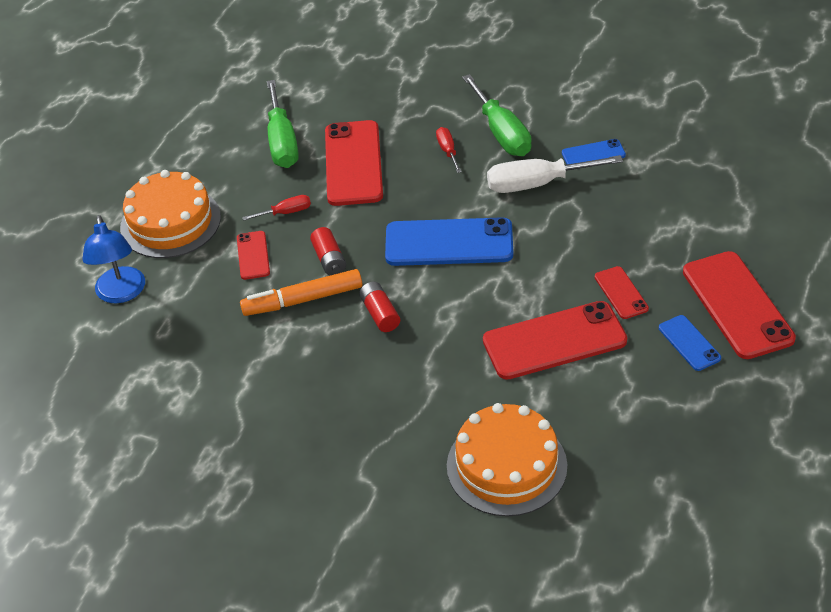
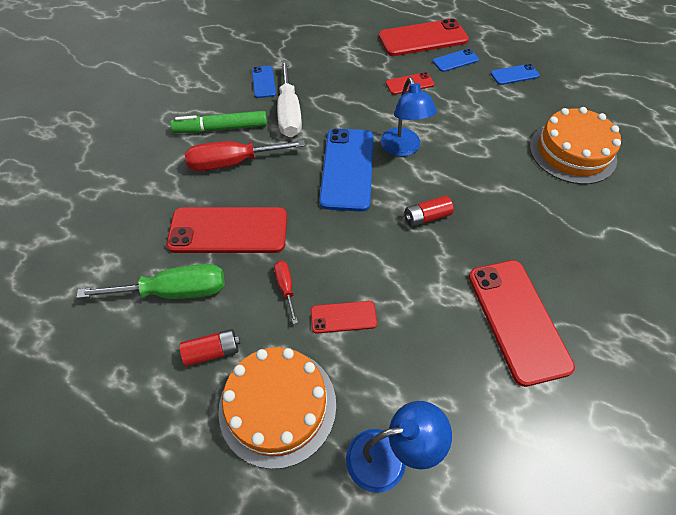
camera: 90 degrees left, 10 degrees up
orange marker [240,269,362,316] -> none
red battery [310,227,346,275] -> red battery moved to [180,329,240,366]
red screwdriver [436,127,462,173] -> red screwdriver [185,140,305,171], size x1.98
green screwdriver [462,74,531,156] -> green marker [170,111,267,133]
red phone [483,301,627,380] -> red phone moved to [469,260,575,387]
none -> blue lamp [380,77,437,156]
none -> blue phone [491,64,540,85]

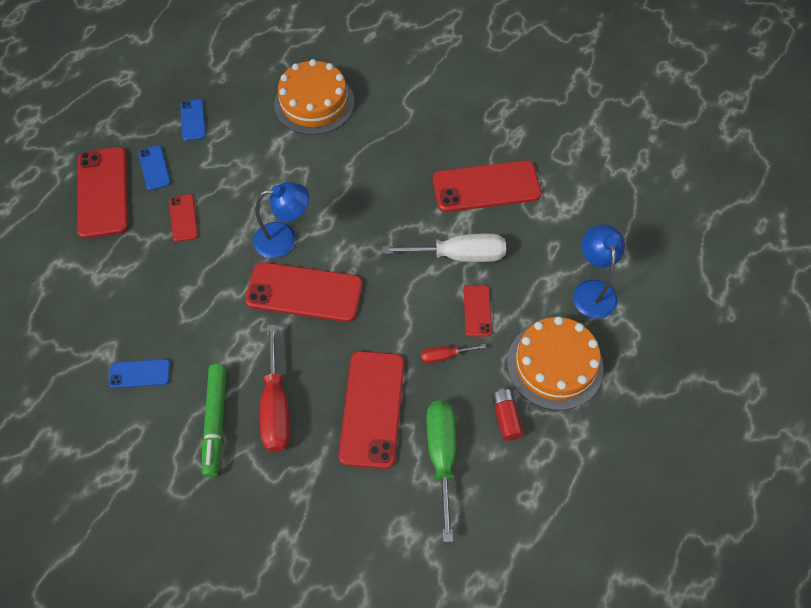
camera: 85 degrees left, 5 degrees up
white screwdriver [277,60,302,137] -> white screwdriver moved to [382,233,506,262]
blue phone [319,128,374,212] -> red phone [245,262,363,322]
red battery [405,195,454,227] -> none

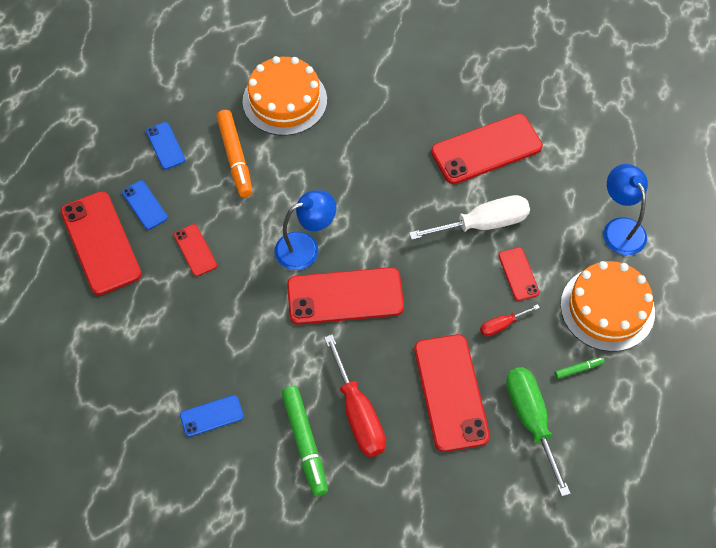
camera: 15 degrees left, 0 degrees up
red battery [491,389,524,441] -> green marker [555,357,604,379]
none -> orange marker [217,110,252,197]

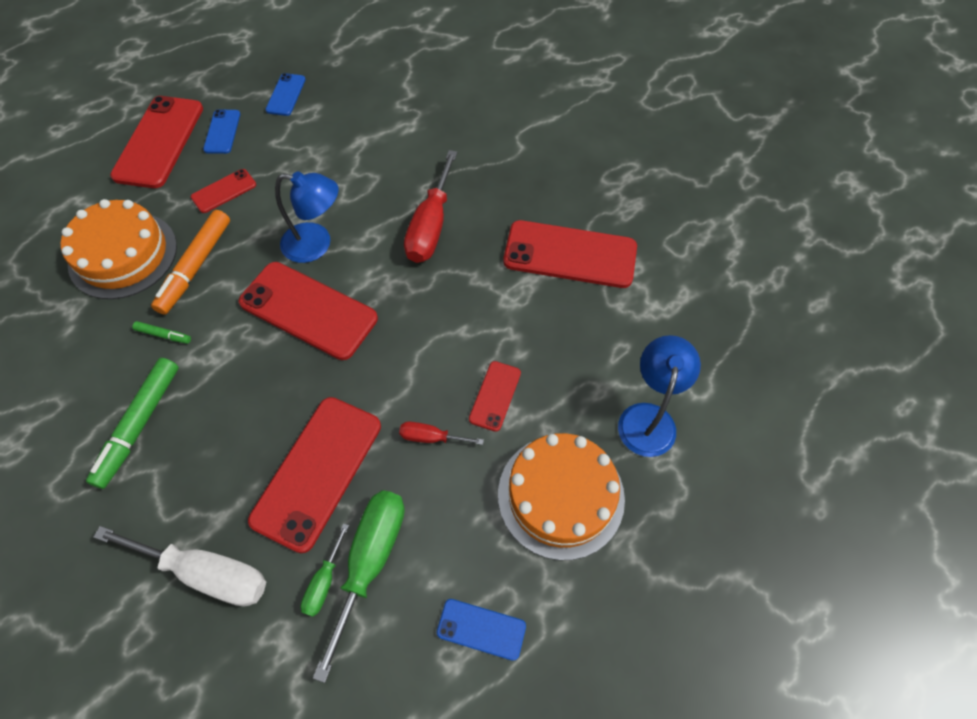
camera: 35 degrees right, 0 degrees up
red phone [174,224,217,276] -> red phone turned 45 degrees clockwise [191,169,256,213]
blue phone [180,395,244,437] -> blue phone moved to [437,599,526,661]
orange marker [217,110,252,197] -> orange marker moved to [151,210,230,315]
orange cake [243,56,327,136] -> orange cake moved to [61,199,177,299]
red screwdriver [324,335,386,457] -> red screwdriver moved to [404,150,458,263]
white screwdriver [409,195,530,240] -> white screwdriver moved to [93,526,266,606]
green marker [555,357,604,379] -> green marker moved to [132,321,191,344]
none -> green screwdriver [300,523,349,617]

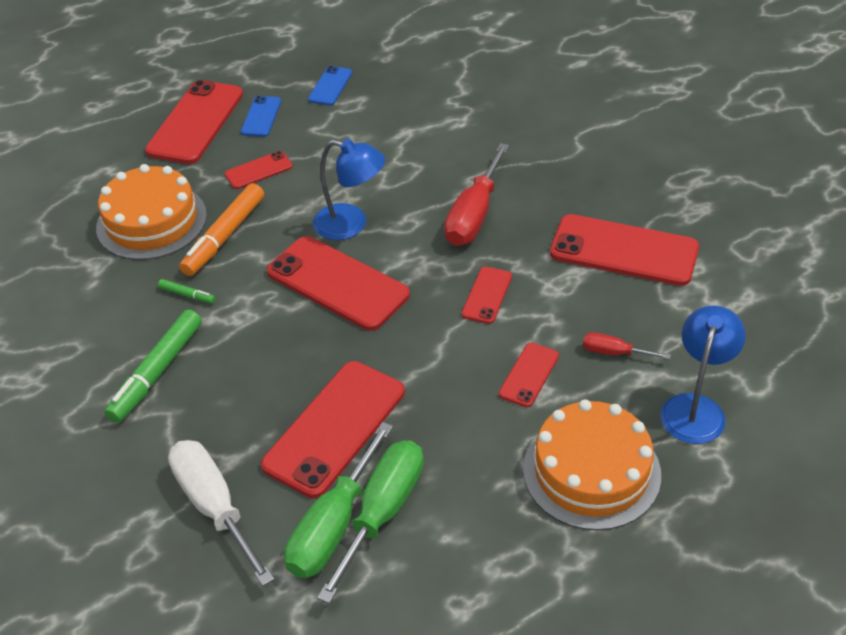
camera: 10 degrees right, 15 degrees down
white screwdriver [93,526,266,606] -> white screwdriver turned 150 degrees counterclockwise [168,440,274,586]
green screwdriver [300,523,349,617] -> green screwdriver [284,422,393,578], size x1.98
red screwdriver [399,422,484,445] -> red screwdriver moved to [583,333,671,359]
blue phone [437,599,526,661] -> none
none -> red phone [462,267,512,324]

